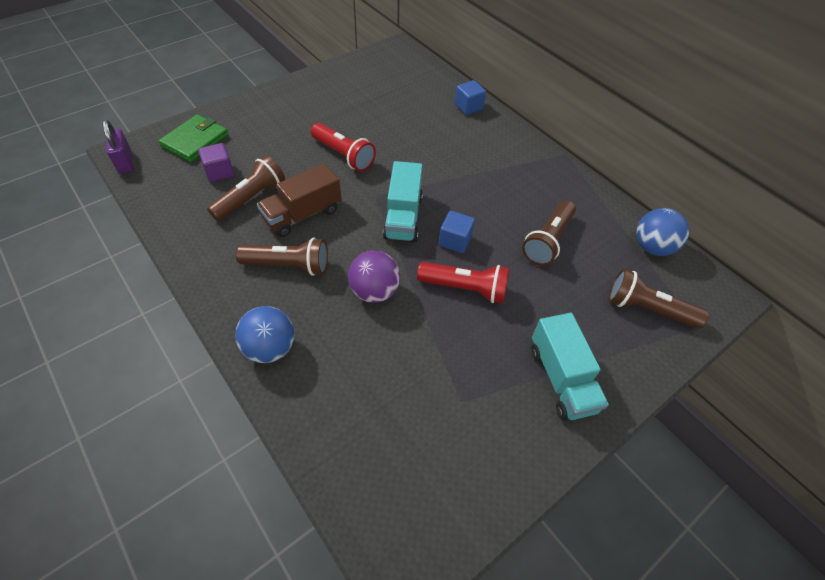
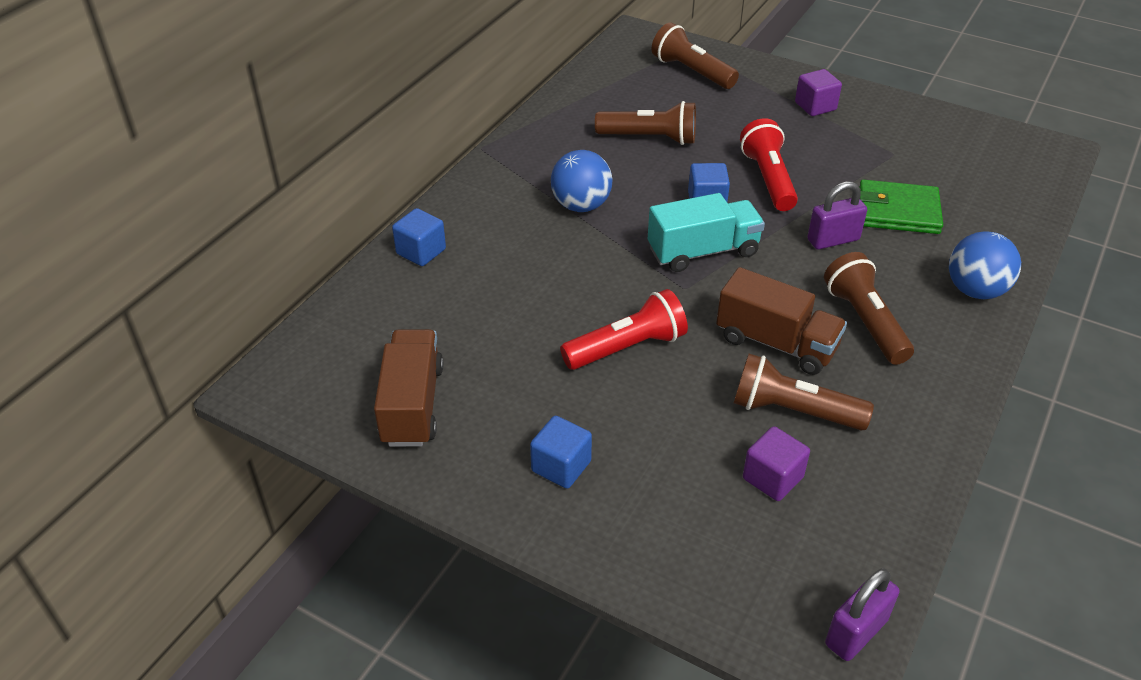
camera: 110 degrees left, 10 degrees down
green wallet [159,114,229,163] -> green wallet moved to [859,180,943,234]
red flashlight [311,123,376,171] -> red flashlight turned 45 degrees clockwise [560,289,688,370]
purple ball [348,251,400,303] -> purple padlock [807,181,867,249]
turquoise truck [531,313,609,420] -> purple cube [795,69,842,116]
brown flashlight [608,269,709,329] -> brown flashlight turned 135 degrees clockwise [652,22,739,89]
blue ball [636,208,689,256] -> blue ball moved to [551,150,612,212]
none -> brown truck [374,329,444,447]
none -> blue cube [530,416,592,489]

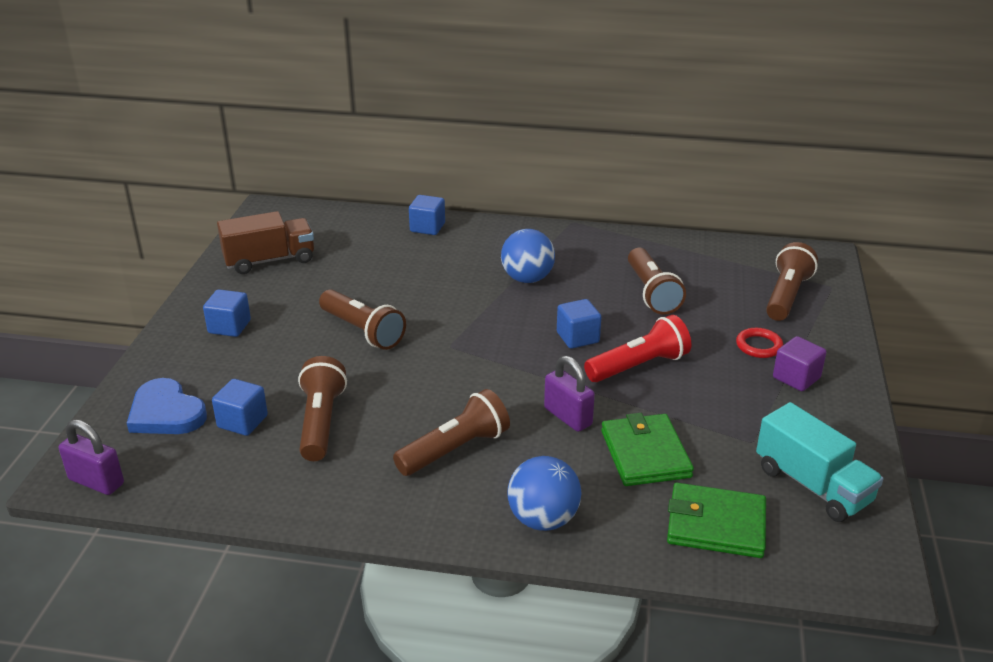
camera: 70 degrees right, 10 degrees down
red flashlight [560,289,688,370] -> brown flashlight [319,289,406,350]
turquoise truck [648,193,765,272] -> turquoise truck moved to [756,402,883,522]
brown truck [716,267,847,375] -> none
purple cube [743,426,810,501] -> blue cube [212,379,268,436]
none -> blue heart [127,378,207,434]
none -> green wallet [667,483,766,558]
none -> red ring [736,328,783,358]

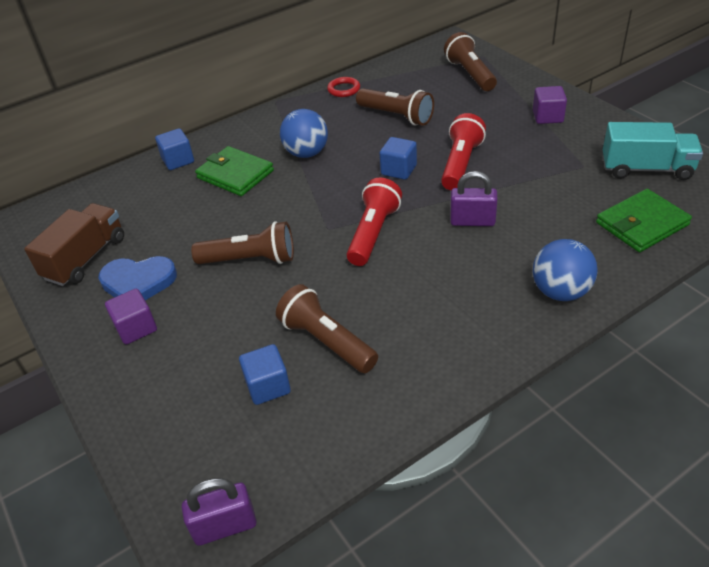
camera: 40 degrees left, 10 degrees up
blue heart [127,378,207,434] -> blue heart moved to [99,256,177,300]
blue cube [203,289,251,337] -> purple cube [105,289,157,345]
brown flashlight [393,389,510,476] -> none
green wallet [601,413,694,486] -> green wallet moved to [195,146,274,196]
red ring [736,328,783,358] -> red ring moved to [327,77,360,97]
none -> red flashlight [347,178,402,266]

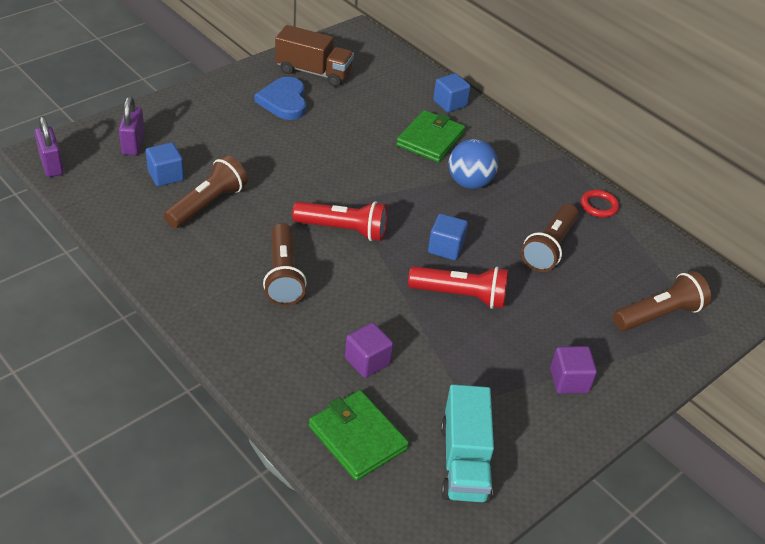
camera: 75 degrees right, 0 degrees up
purple cube [105,289,157,345] -> purple cube moved to [345,323,393,378]
brown flashlight [191,221,294,264] -> brown flashlight moved to [263,223,307,306]
purple padlock [450,171,498,226] -> purple padlock moved to [119,96,145,155]
blue ball [533,239,598,301] -> none

